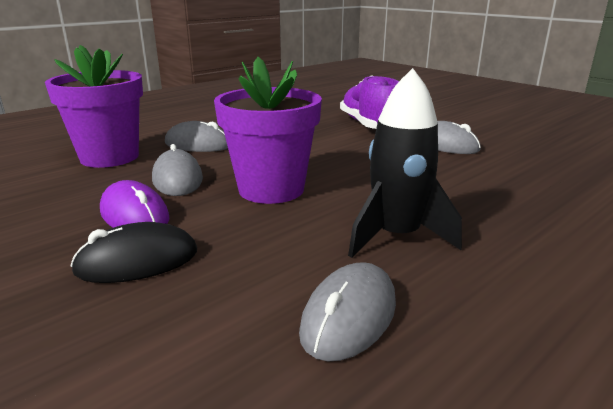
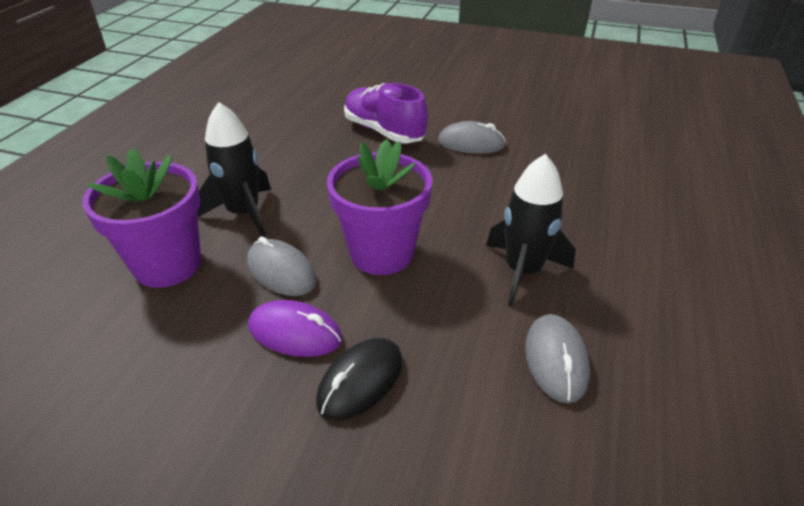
camera: 30 degrees left, 15 degrees up
grey mouse [165,121,228,152] -> black rocket [197,102,271,237]

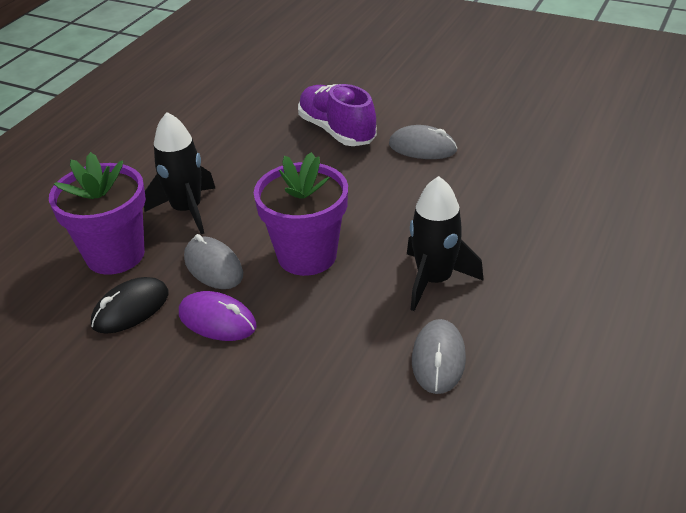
camera: 10 degrees right, 0 degrees up
black mouse [316,338,403,420] -> black mouse moved to [91,277,169,334]

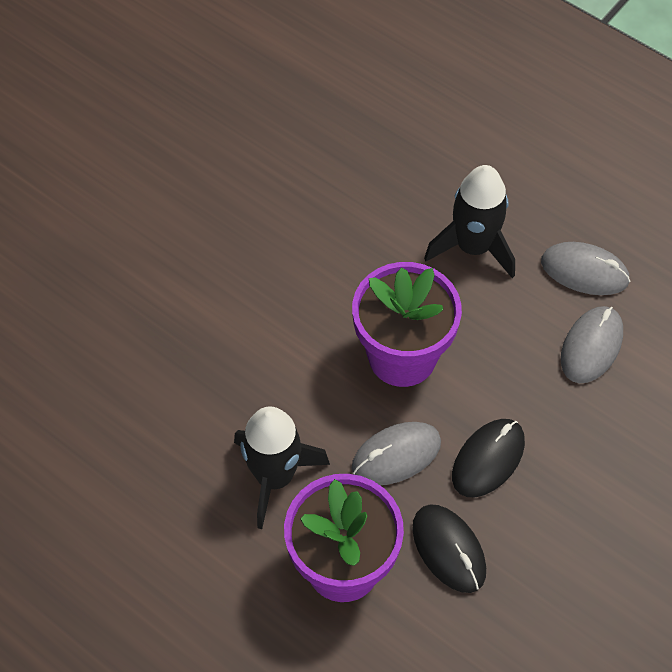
camera: 80 degrees left, 20 degrees up
purple mouse [179,291,257,341] -> black mouse [452,419,525,497]
purple shoe [298,84,377,146] -> none
grey mouse [389,125,457,159] -> grey mouse moved to [561,306,623,383]

